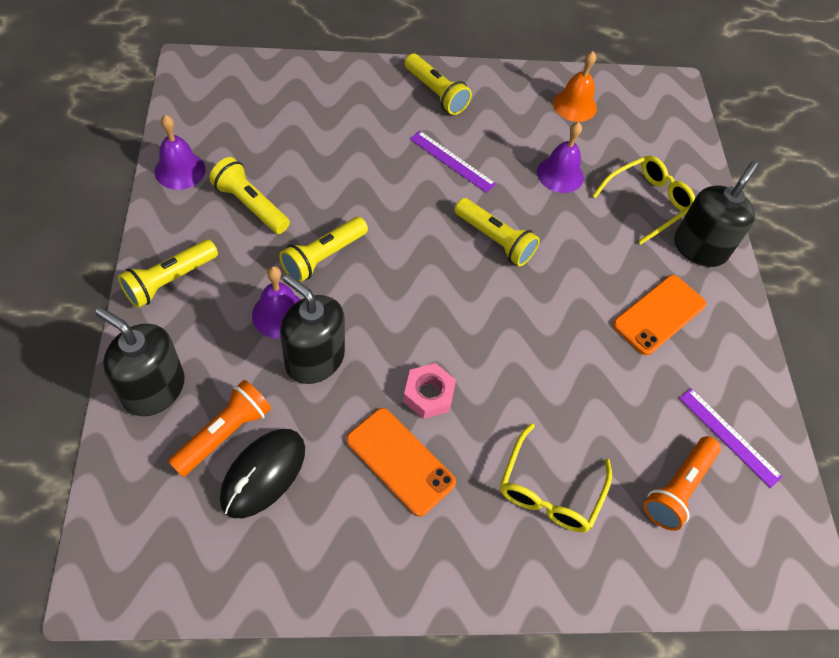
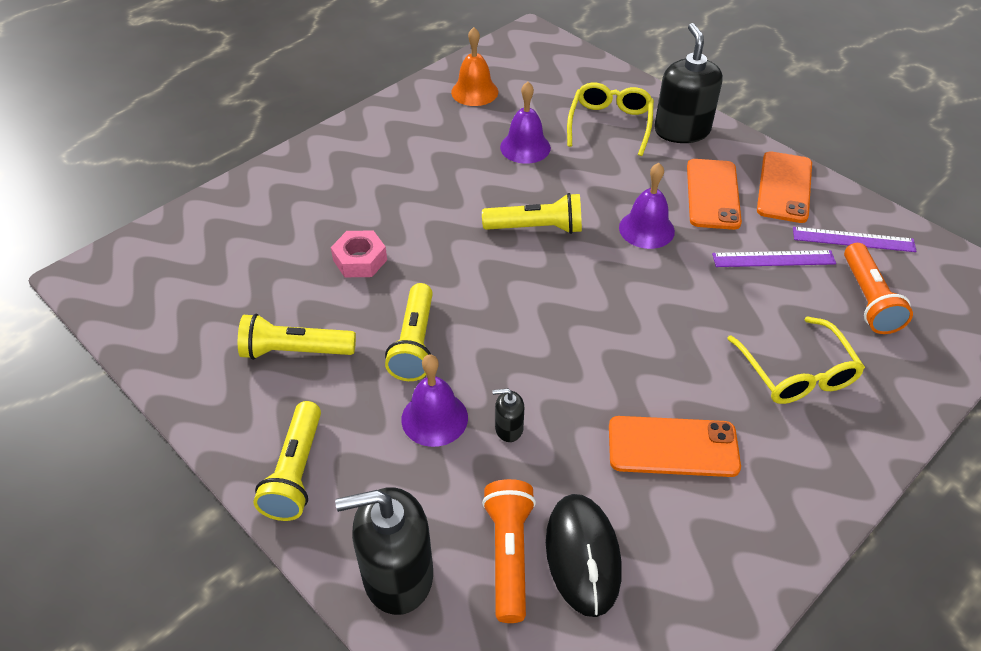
camera: 35 degrees left, 10 degrees down
purple bell [155,115,206,190] -> purple bell moved to [619,163,675,249]
black soap dispenser [280,274,345,384] -> black soap dispenser [492,389,525,442], size x0.45
pink nut [403,363,456,419] -> pink nut moved to [331,230,387,277]
yellow flashlight [405,54,472,115] -> none
purple ruler [410,131,496,193] -> purple ruler moved to [712,250,836,267]
none -> orange phone [757,151,812,223]

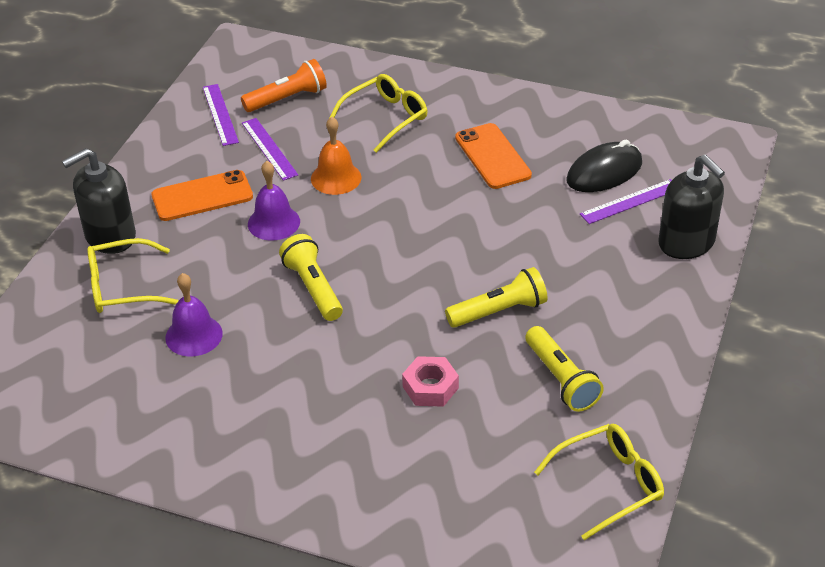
camera: 115 degrees left, 5 degrees down
yellow flashlight [253,401,321,521] -> none
purple bell [401,354,468,447] -> none
orange bell [451,27,498,106] -> orange bell moved to [311,117,362,195]
orange flashlight [482,479,536,623] -> purple ruler [580,179,672,224]
black soap dispenser [492,389,525,442] -> none
orange phone [757,151,812,223] -> none
none -> yellow glasses [534,424,664,540]

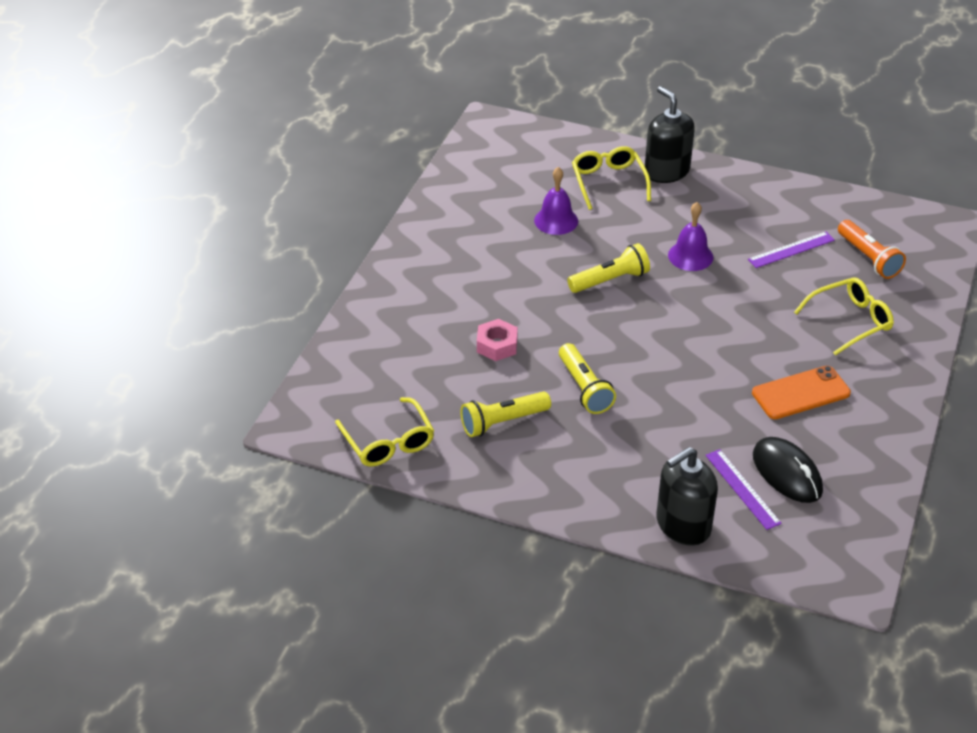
camera: 90 degrees right, 0 degrees up
orange phone [152,170,253,221] -> none
purple ruler [203,84,239,146] -> none
orange bell [311,117,362,195] -> none
yellow glasses [329,74,427,153] -> yellow glasses turned 75 degrees counterclockwise [794,277,894,355]

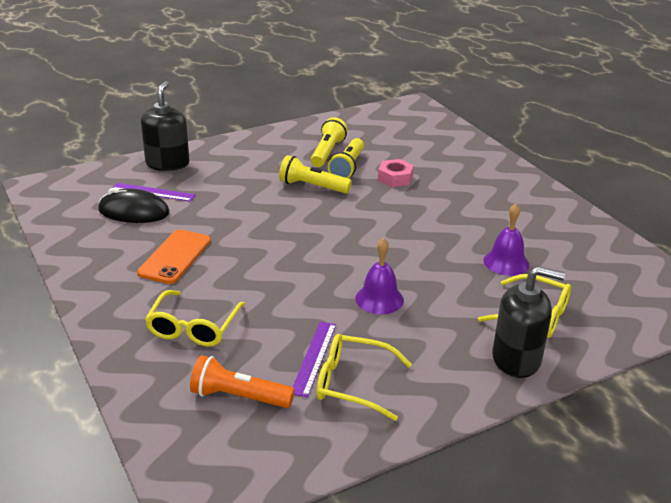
camera: 130 degrees right, 10 degrees down
yellow glasses [335,397,434,467] -> yellow glasses moved to [316,334,412,421]
yellow flashlight [567,243,650,293] -> yellow flashlight moved to [328,138,364,178]

